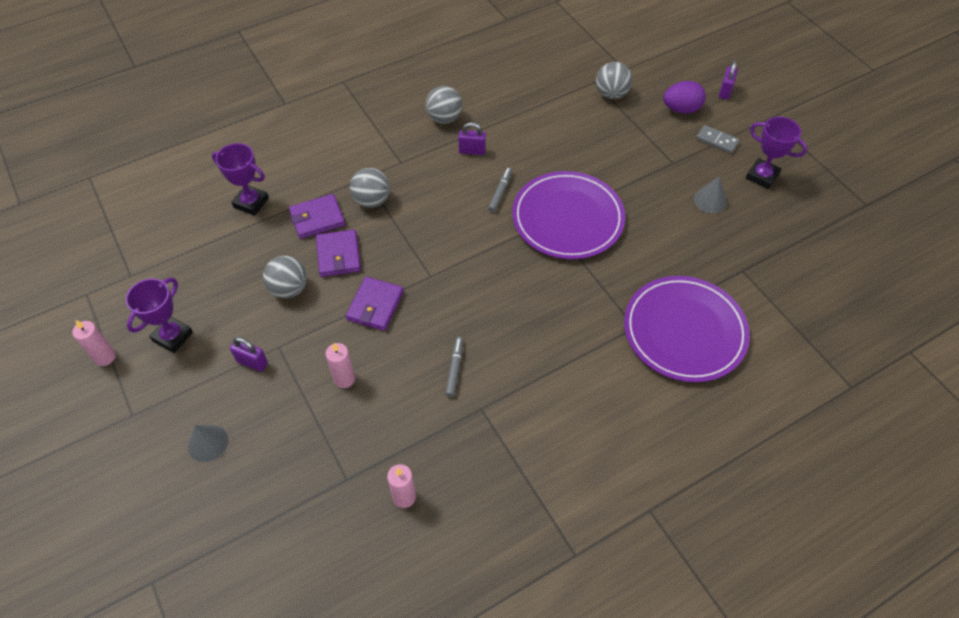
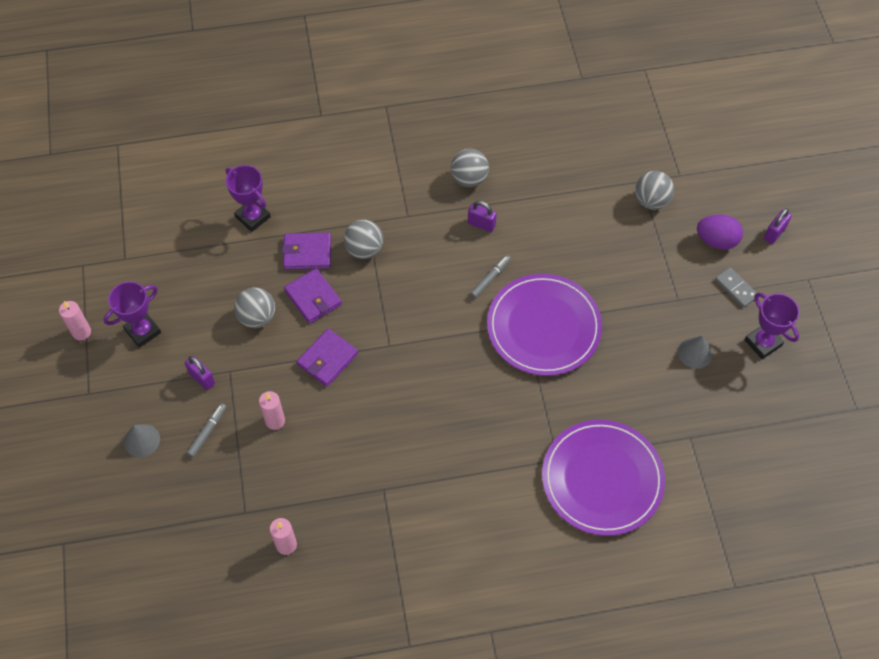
camera: 20 degrees right, 5 degrees up
purple wallet [316,229,361,277] -> purple wallet turned 45 degrees counterclockwise [284,268,342,324]
grey marker [445,337,463,397] -> grey marker moved to [187,403,227,457]

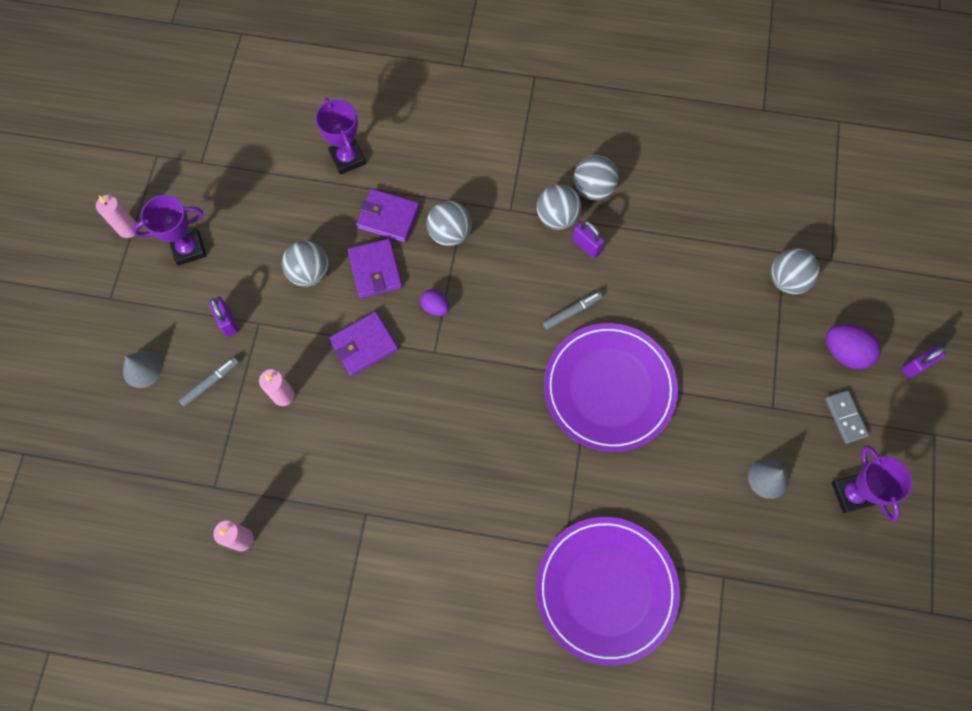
camera: 20 degrees right, 10 degrees up
none -> purple egg [420,289,449,316]
none -> grey ball [537,184,581,230]

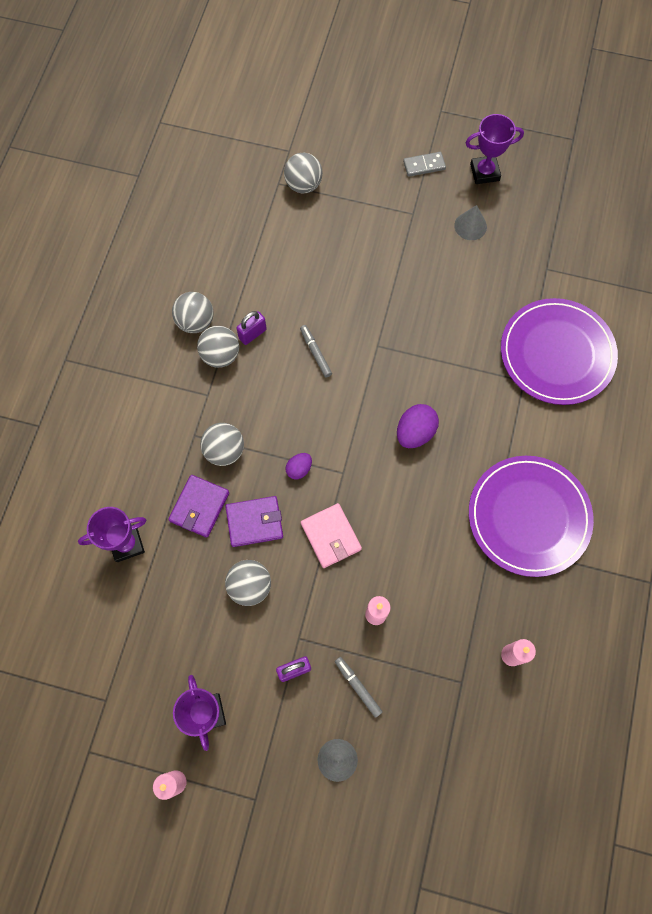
camera: 85 degrees left, 0 degrees up
purple wallet [329,311,398,376] -> pink wallet [301,503,362,568]
purple plate [544,323,678,452] -> purple plate moved to [469,456,594,577]
purple egg [826,324,881,369] -> purple egg moved to [397,404,439,448]
purple padlock [901,345,946,378] -> none

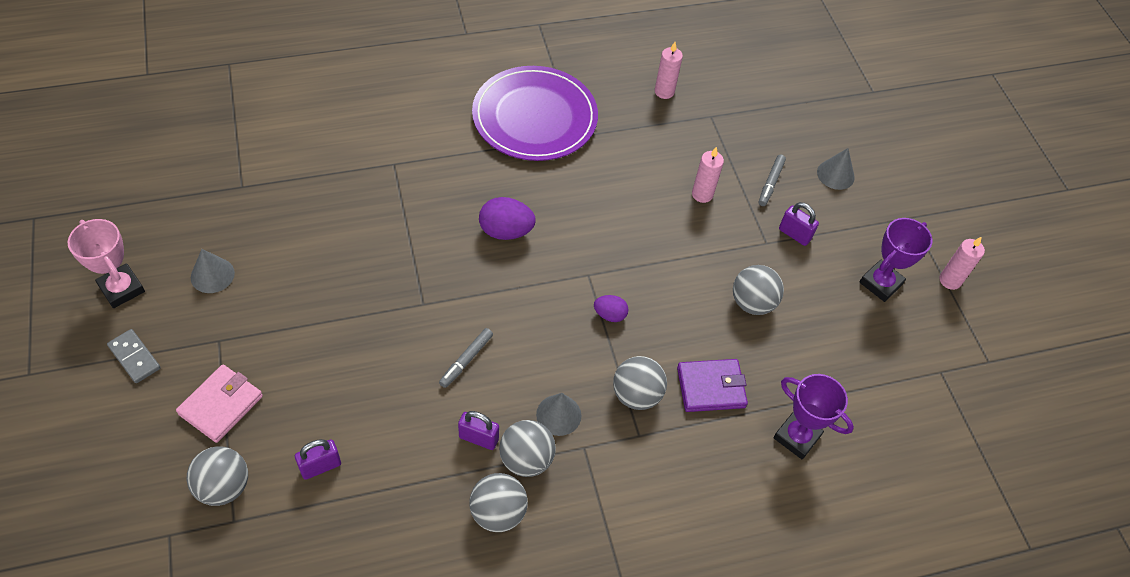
camera: 125 degrees left, 15 degrees down
purple wallet [225,496,283,547] -> none
pink wallet [301,503,362,568] -> pink wallet moved to [176,364,263,443]
purple trophy [465,114,524,184] -> pink trophy [67,219,145,308]
purple plate [501,298,618,405] -> none
none -> purple padlock [295,439,341,480]
none -> grey cone [536,393,581,436]

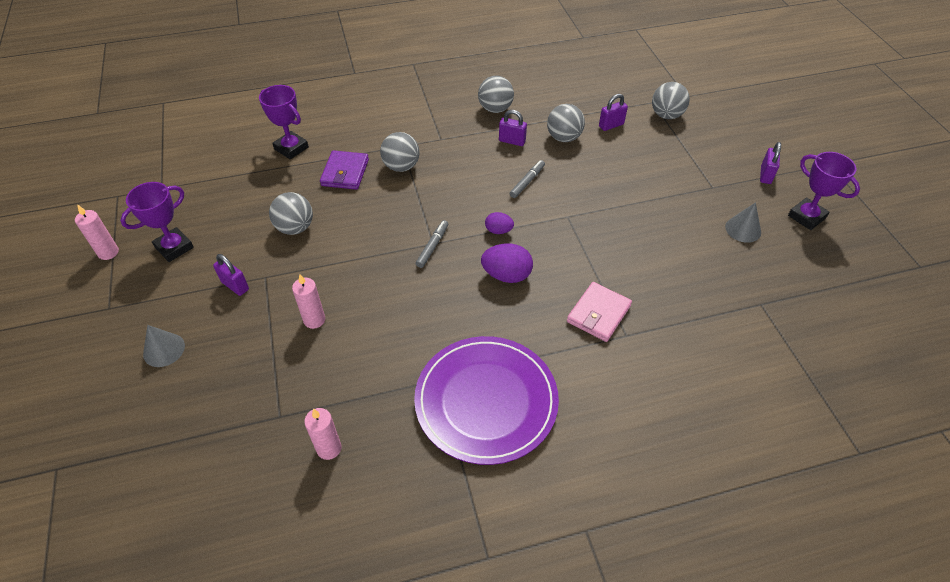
camera: 175 degrees left, 5 degrees down
pink trophy [67,219,145,308] -> purple trophy [788,152,860,230]
grey domino [107,329,161,383] -> purple padlock [760,142,781,184]
pink wallet [176,364,263,443] -> pink wallet moved to [567,282,632,342]
grey ball [499,420,556,477] -> grey ball moved to [547,104,585,142]
grey cone [536,393,581,436] -> none
purple egg [594,295,629,322] -> purple egg moved to [485,212,514,234]
purple wallet [677,359,748,412] -> purple wallet turned 75 degrees counterclockwise [320,150,369,190]
grey marker [759,155,786,206] -> grey marker moved to [416,220,448,268]

